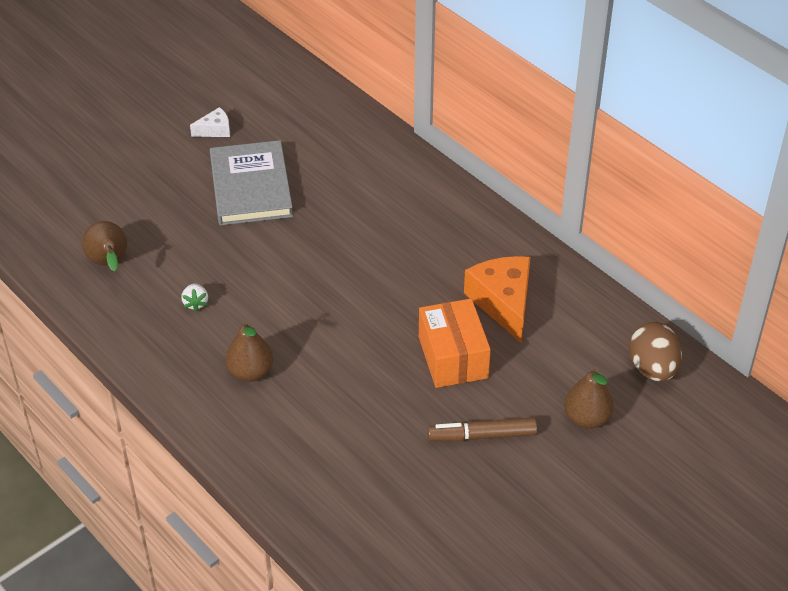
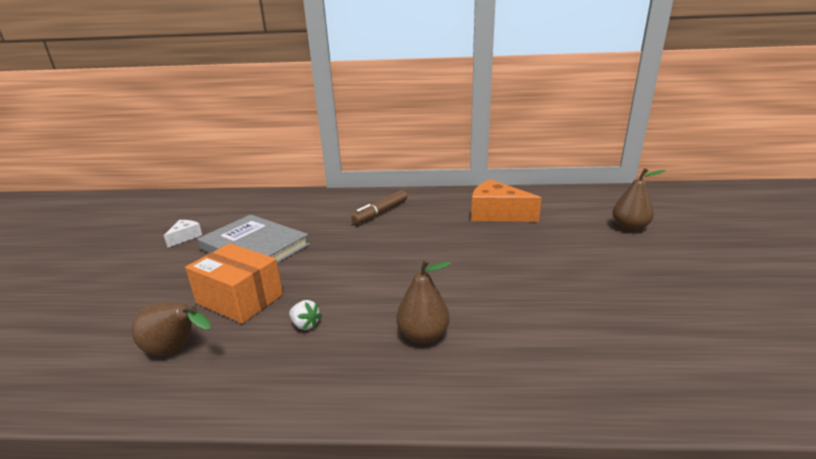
camera: 45 degrees left, 20 degrees down
orange box [419,299,491,388] -> orange box moved to [185,243,283,324]
brown marker [427,417,537,441] -> brown marker moved to [351,190,407,224]
brown egg [629,322,682,382] -> none

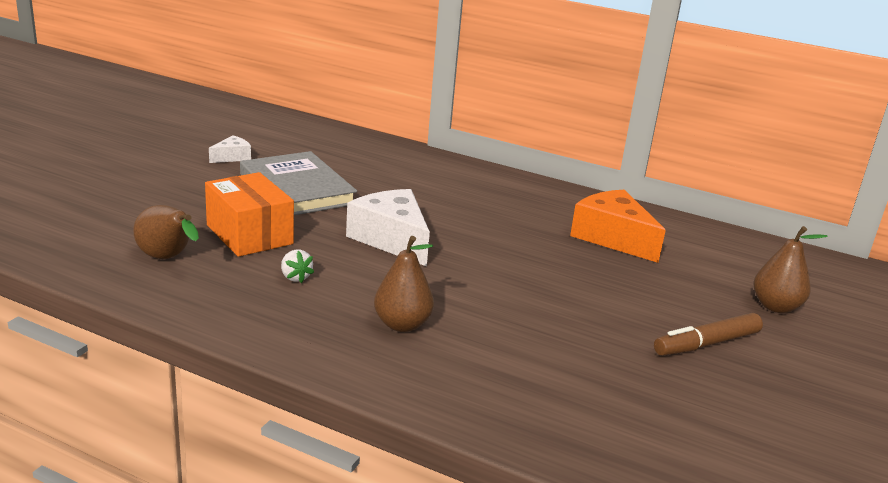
camera: 20 degrees right, 0 degrees up
brown marker [351,190,407,224] -> brown marker moved to [654,313,763,356]
none -> white cheese [346,189,430,267]

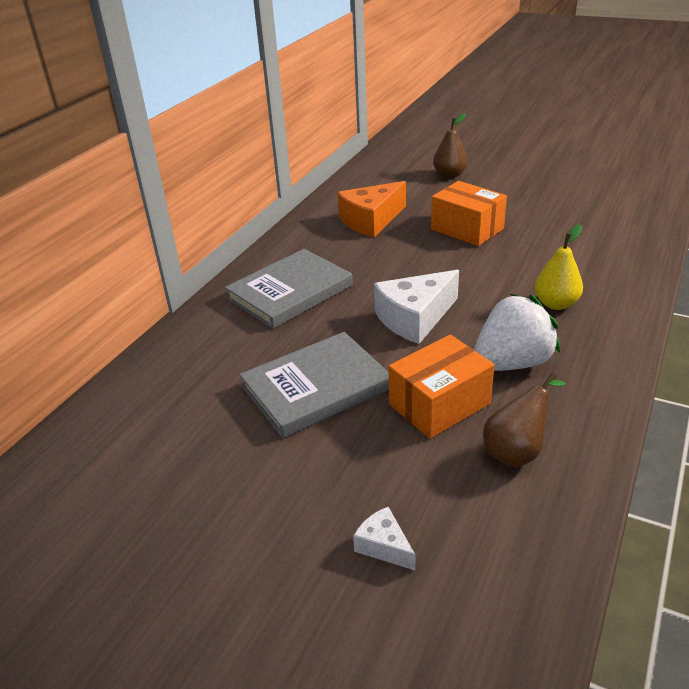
camera: 85 degrees left, 10 degrees up
white cheese [209,135,251,163] -> white cheese moved to [353,507,415,570]
white strawberry [281,250,314,283] -> white strawberry [474,294,560,371], size x2.47
brown pear [374,236,434,332] -> yellow pear [535,224,583,310]
brown marker [654,313,763,356] -> none
none -> grey book [225,249,353,329]
none -> orange box [431,181,507,246]

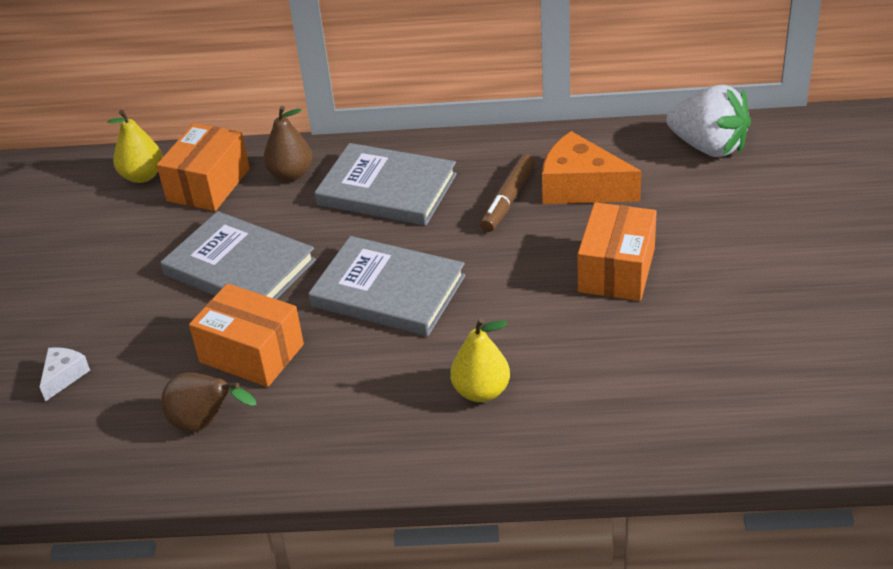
camera: 65 degrees right, 5 degrees up
white cheese [374,270,459,344] -> grey book [308,236,465,336]
brown pear [433,113,468,178] -> brown pear moved to [263,106,313,181]
white strawberry [474,294,560,371] -> white strawberry moved to [666,85,751,157]
none -> yellow pear [107,110,163,183]
none -> orange box [157,123,250,211]
none -> brown marker [480,154,535,232]

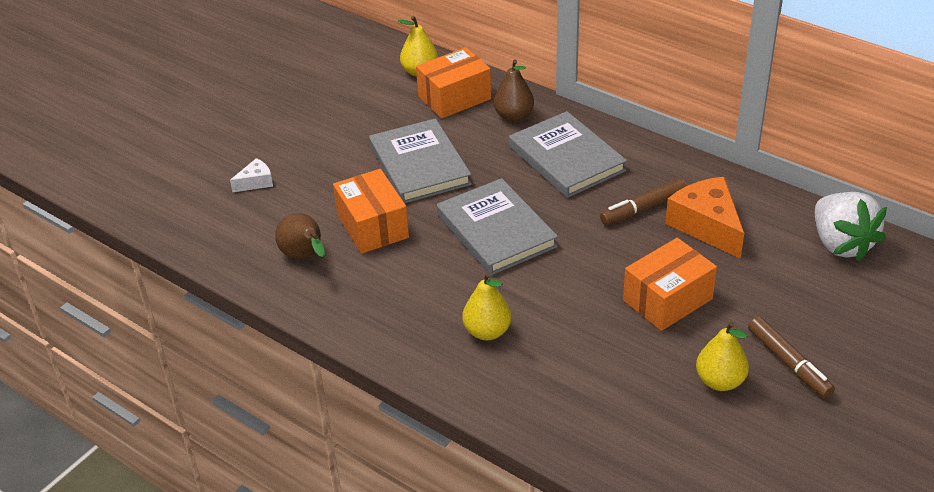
camera: 35 degrees right, 0 degrees up
none -> yellow pear [696,321,749,391]
none -> brown marker [748,316,835,398]

